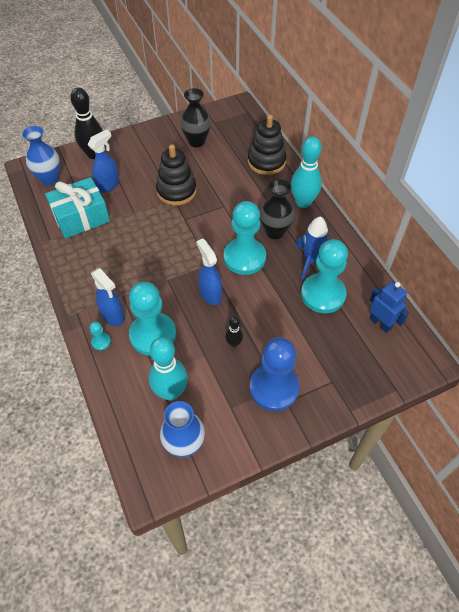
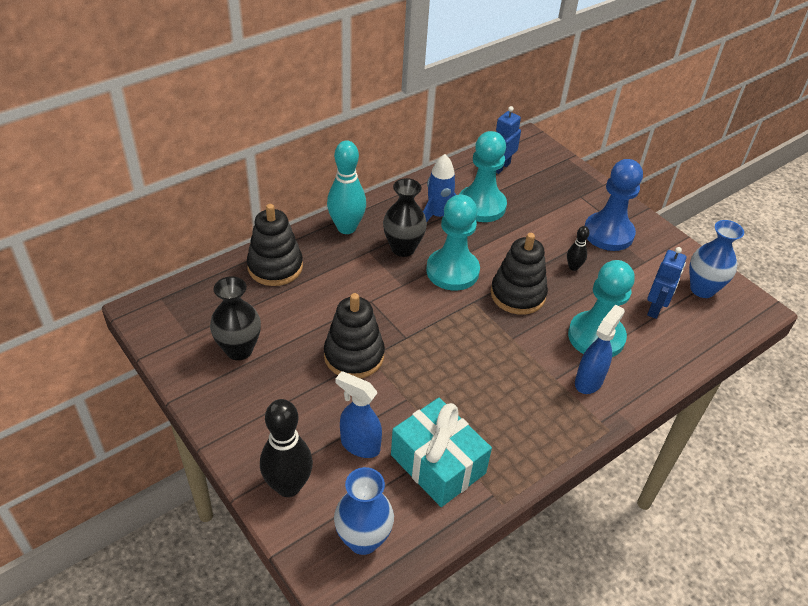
camera: 105 degrees left, 10 degrees down
turquoise pawn [90,321,111,350] -> none
turquoise bowling pin [149,337,188,401] -> blue robot [647,247,687,319]
blue spray bottle [196,239,222,305] -> black stacking toy [491,233,548,315]

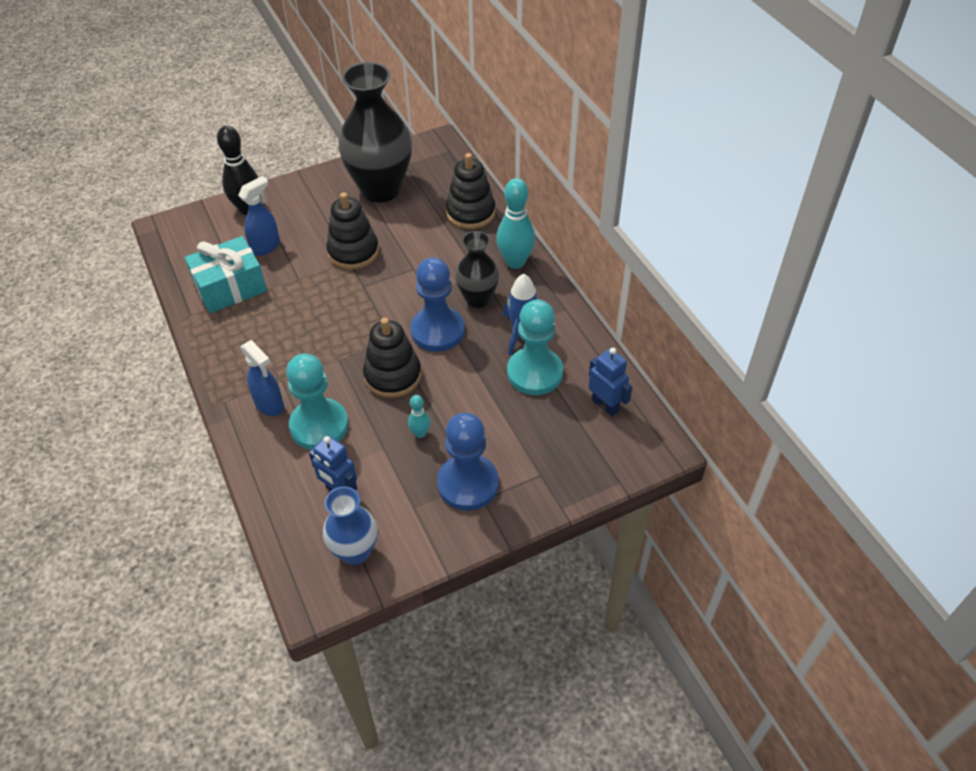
camera: 105 degrees right, 5 degrees up
black vase [210,276,261,360] -> black vase [338,62,412,202], size x1.82
blue vase [334,467,394,555] -> none
turquoise pawn [426,195,480,290] -> blue pawn [410,257,465,352]
black bowling pin [567,226,589,271] -> turquoise bowling pin [408,395,430,438]

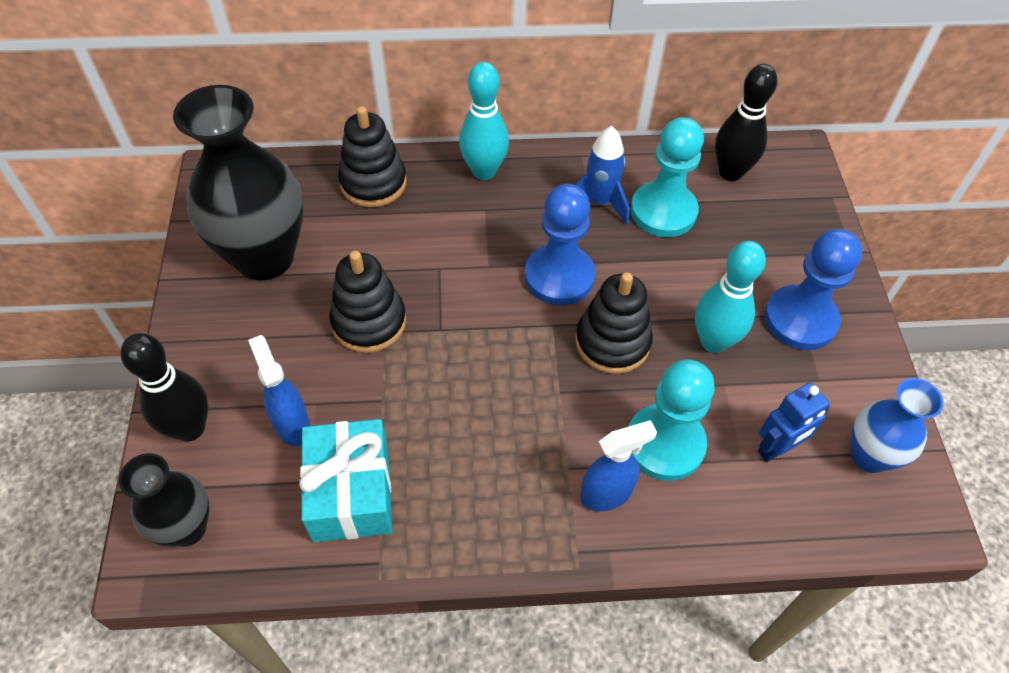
camera: 70 degrees left, 5 degrees up
turquoise bowling pin [408,395,430,438] -> turquoise bowling pin [695,241,766,353], size x1.99
black vase [455,231,499,308] -> black vase moved to [118,453,209,547]
blue robot [588,348,632,416] -> black bowling pin [715,64,777,181]

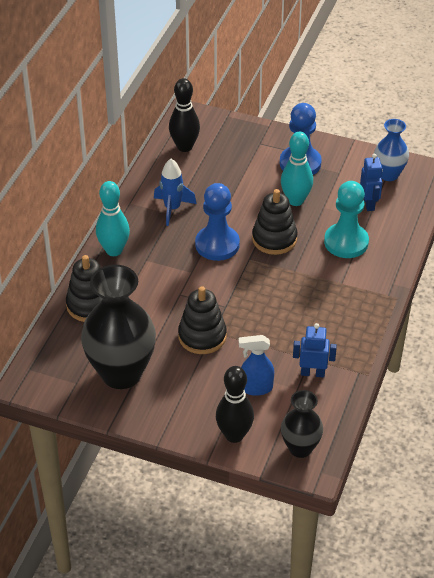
camera: 65 degrees left, 10 degrees down
turquoise gift [299,419,392,542] -> blue robot [293,323,337,378]
blue spray bottle [580,420,657,511] -> none
turquoise pawn [630,117,704,237] -> none

